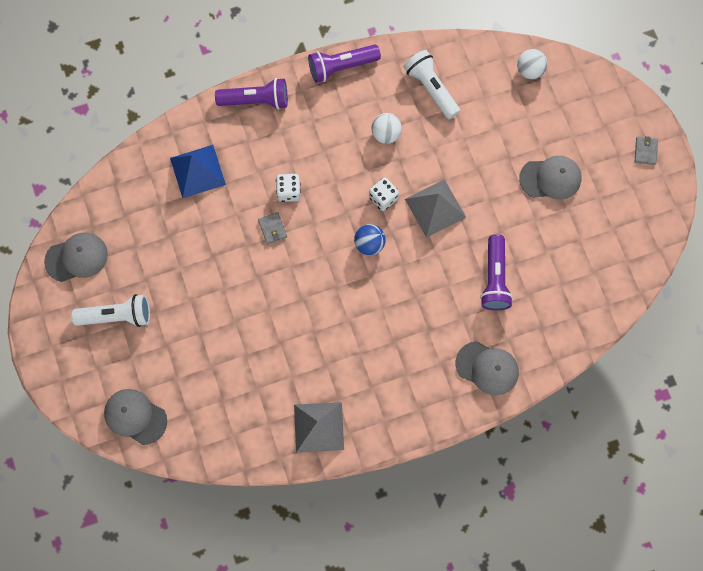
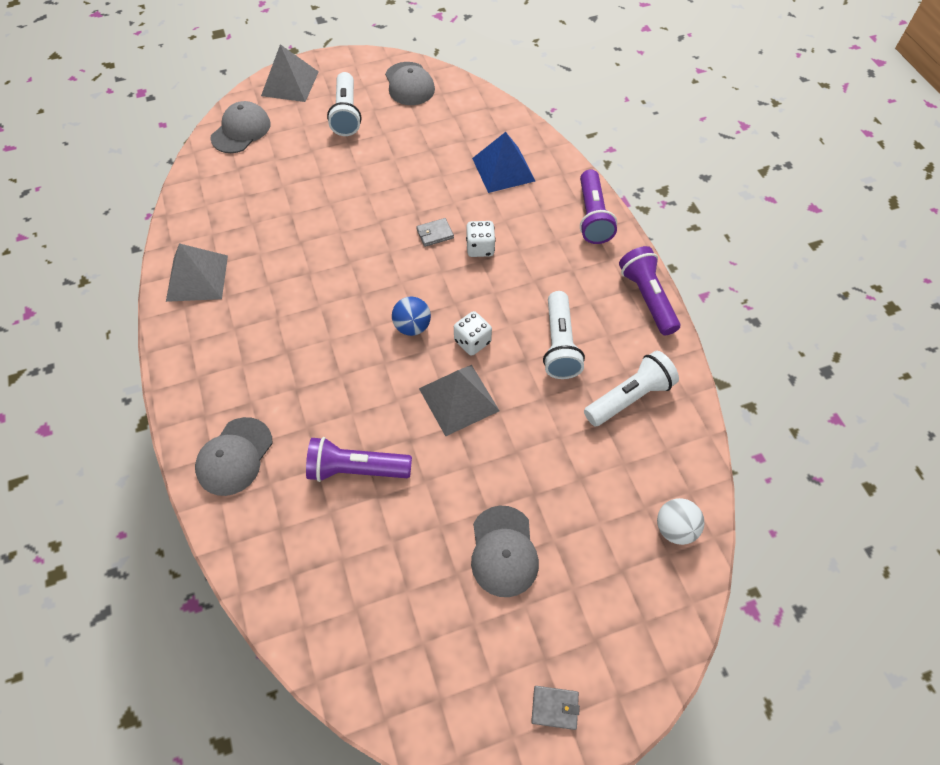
camera: 90 degrees right, 15 degrees down
white ball [371,113,402,144] -> white flashlight [543,291,585,379]
none -> grey pyramid [261,44,319,102]

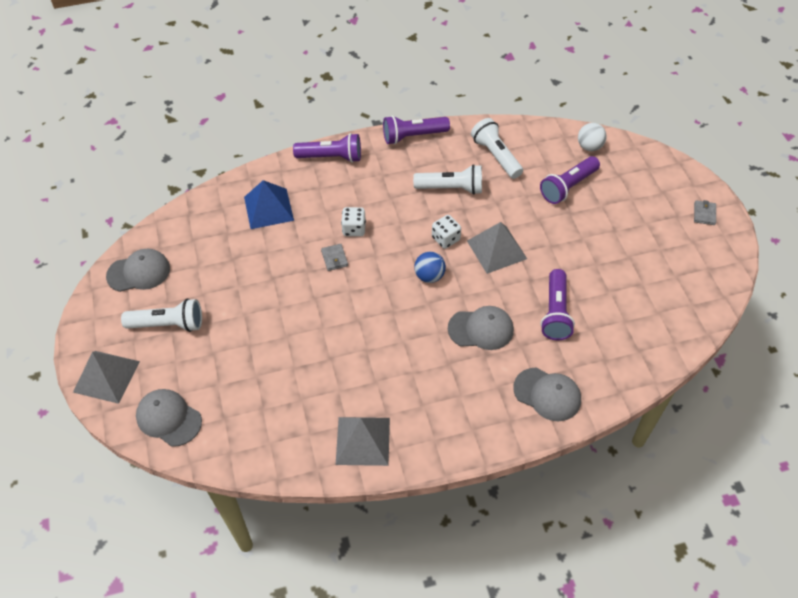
camera: 85 degrees left, 5 degrees down
grey cap [471,505,539,597] -> grey cap moved to [448,306,514,350]
none -> purple flashlight [540,156,600,204]

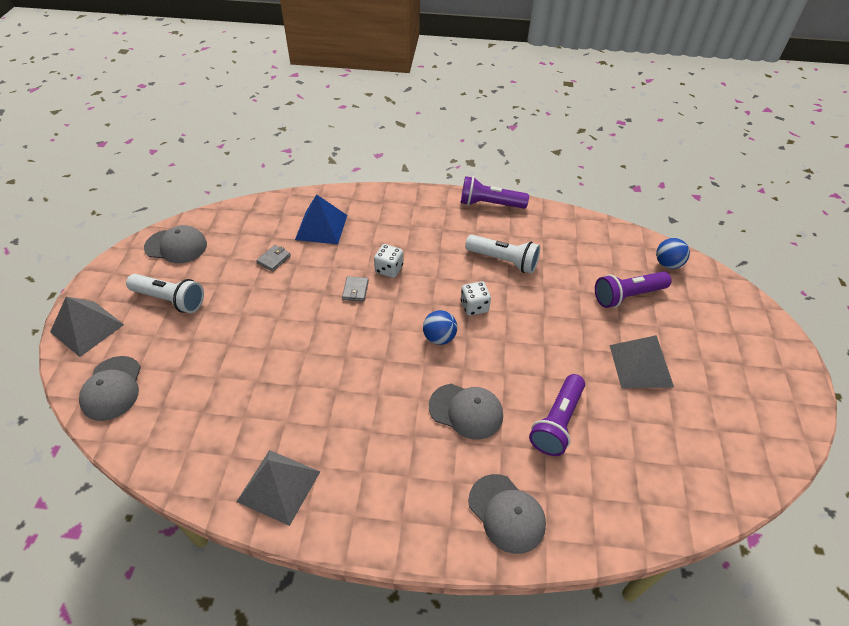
camera: 20 degrees right, 5 degrees down
grey cap [136,389,202,447] -> grey cap turned 150 degrees counterclockwise [79,356,141,421]
purple flashlight [293,133,361,163] -> none
grey pyramid [467,222,527,274] -> grey pyramid moved to [610,335,674,388]
white flashlight [471,118,523,179] -> none
white ball [578,123,607,151] -> blue ball [656,238,690,269]
grey wallet [694,200,716,225] -> grey wallet moved to [256,245,291,272]

